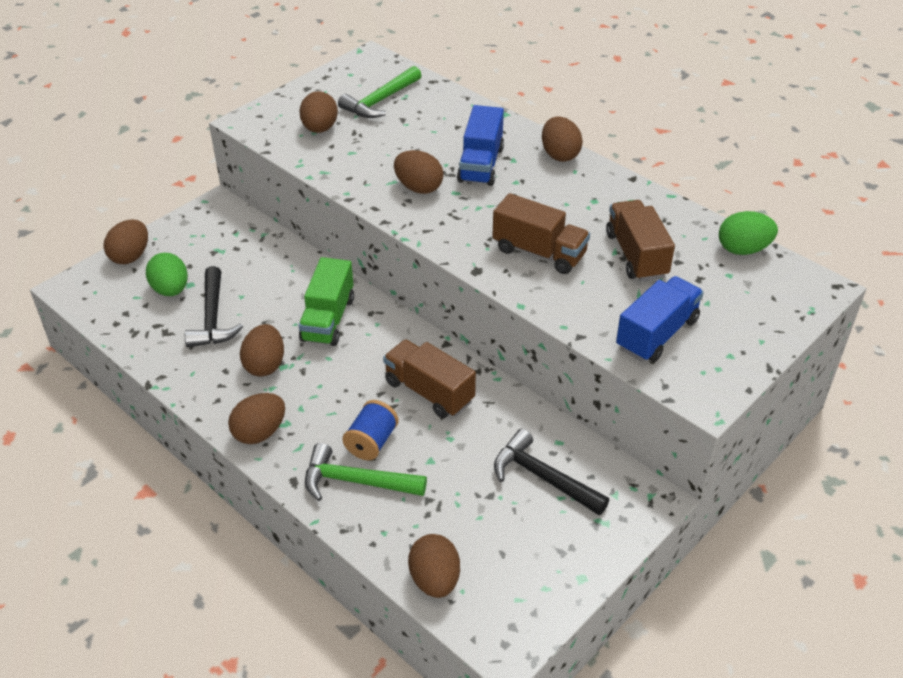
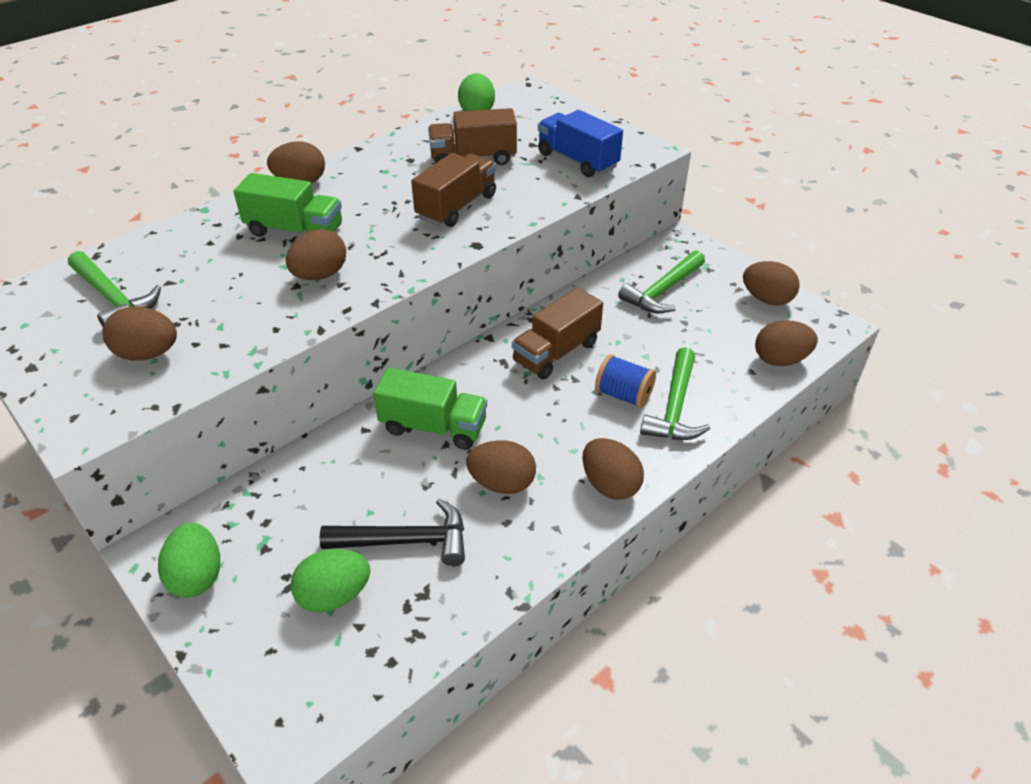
camera: 85 degrees left, 0 degrees up
brown egg [104,220,148,264] -> brown egg moved to [743,261,800,306]
blue truck [457,105,504,186] -> green truck [233,173,342,237]
black hammer [494,429,609,515] -> green hammer [618,251,705,313]
none -> green egg [158,523,220,597]

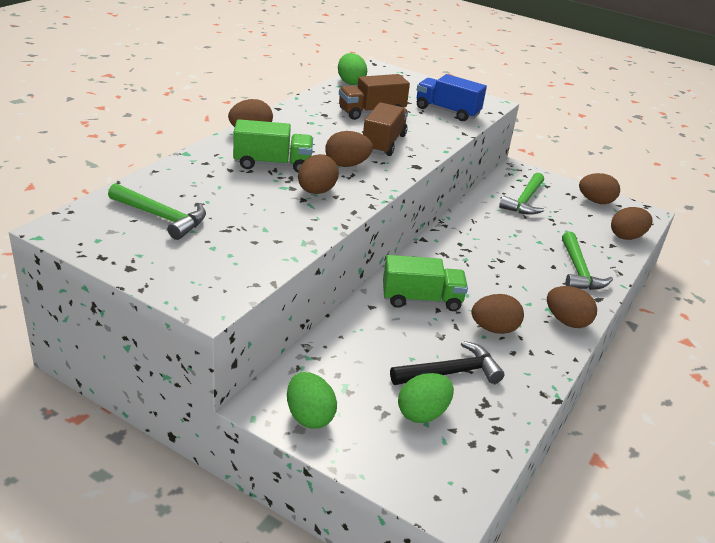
camera: 20 degrees left, 10 degrees down
brown egg [102,307,177,360] -> brown egg moved to [325,131,373,167]
brown truck [512,287,603,379] -> none
blue spool [595,354,656,408] -> none

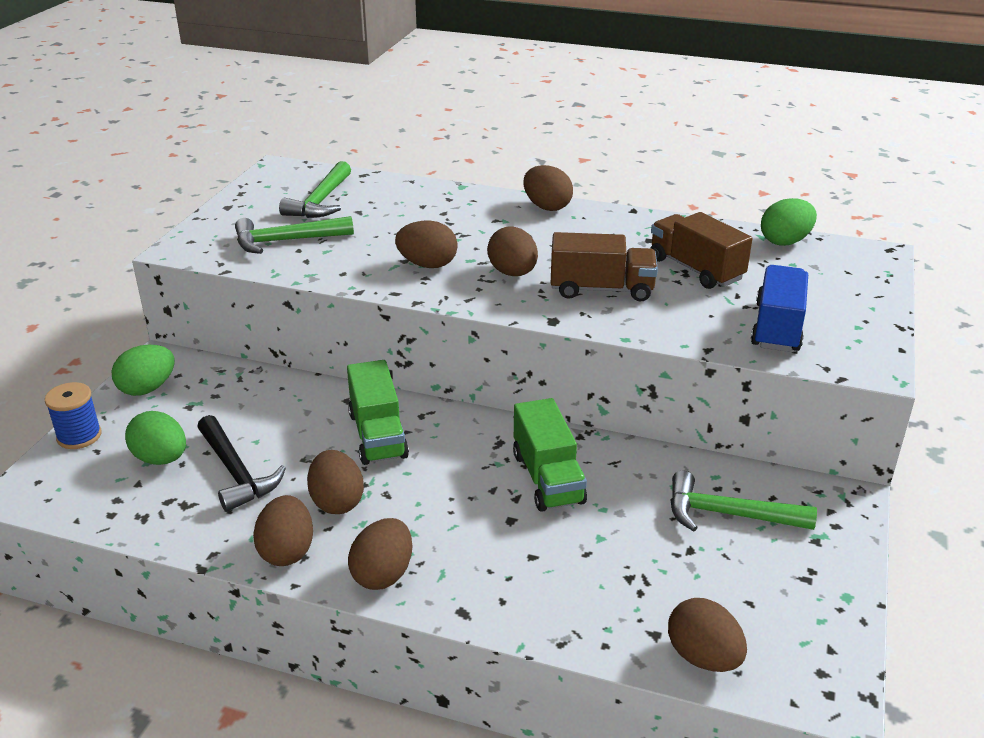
camera: 80 degrees right, 0 degrees up
green truck [233,119,313,173] -> green truck moved to [513,398,587,512]
green hammer [562,232,613,290] -> green hammer moved to [235,216,354,254]
brown egg [579,173,620,204] -> brown egg moved to [253,495,313,566]
none -> blue spool [45,382,102,449]

